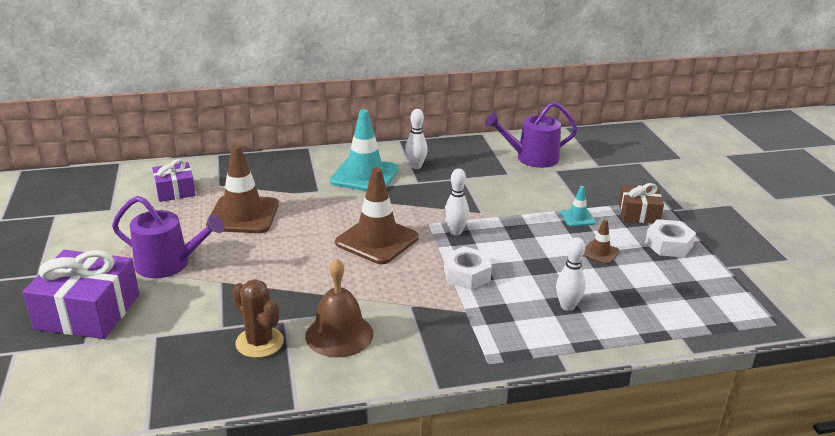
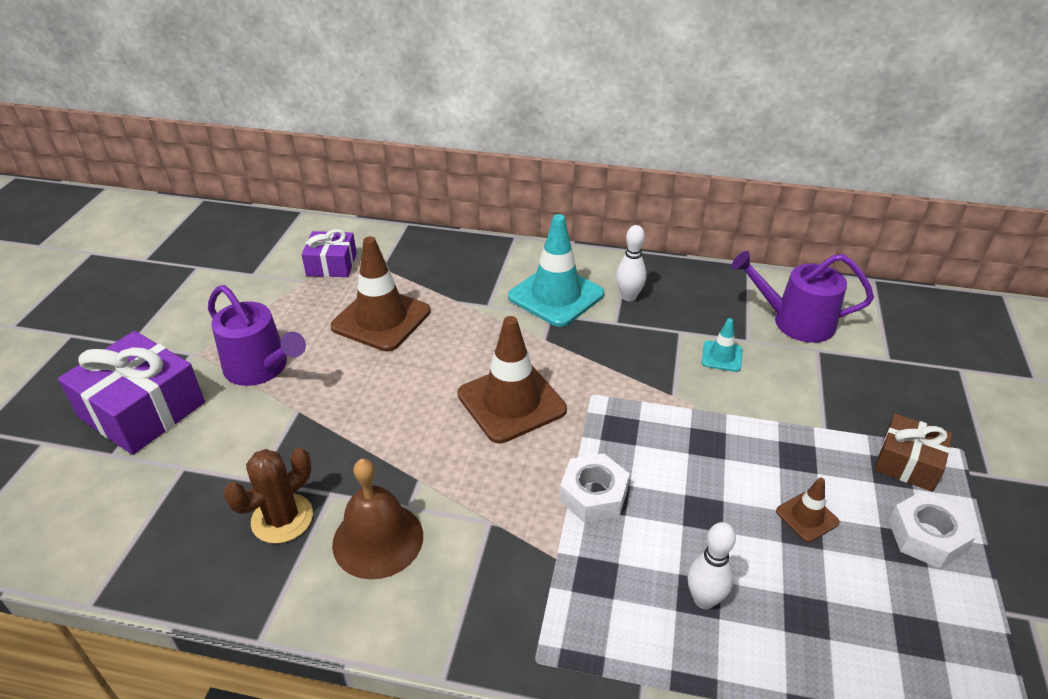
camera: 25 degrees right, 10 degrees up
brown cactus [233,279,284,358] -> brown cactus turned 60 degrees clockwise [224,448,313,544]
white bowling pin [444,169,469,235] -> none
turquoise traffic cone [560,186,596,227] -> turquoise traffic cone moved to [701,318,743,372]

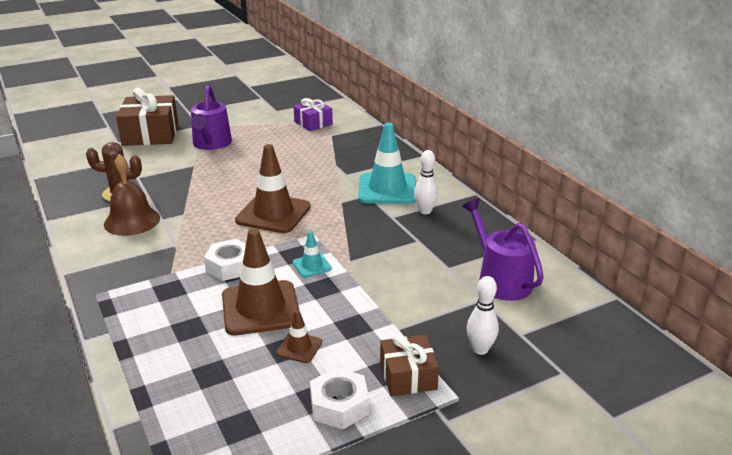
camera: 50 degrees right, 10 degrees down
purple gift [58,331,205,455] -> brown gift [116,88,178,146]
brown traffic cone [330,236,430,352] -> brown traffic cone moved to [222,229,299,335]
white bowling pin [688,522,736,609] -> white bowling pin moved to [467,276,499,355]
turquoise traffic cone [701,318,743,372] -> turquoise traffic cone moved to [293,231,332,278]

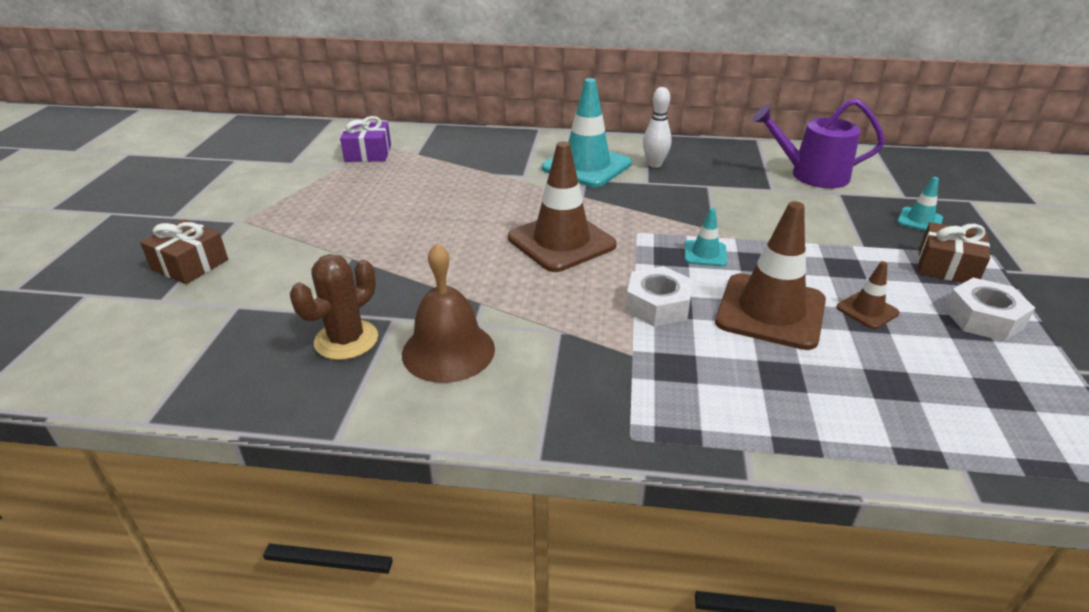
camera: 55 degrees left, 5 degrees up
brown gift [116,88,178,146] -> brown gift [140,220,228,284], size x0.59
purple watering can [191,85,232,150] -> none
white bowling pin [467,276,499,355] -> turquoise traffic cone [897,177,943,231]

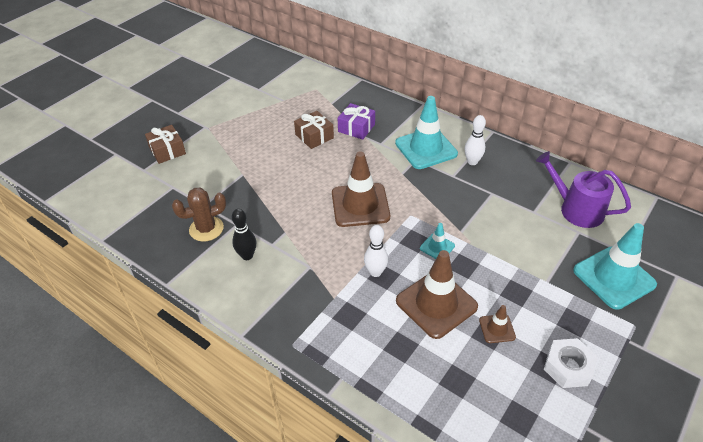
camera: 30 degrees right, 10 degrees up
purple gift [340,116,391,162] -> purple gift moved to [338,103,375,140]
brown bell [402,243,495,383] -> black bowling pin [232,209,256,260]
white nut [625,266,693,327] -> white bowling pin [364,225,388,277]
turquoise traffic cone [897,177,943,231] -> turquoise traffic cone [573,223,657,310], size x2.11
brown gift [918,222,990,283] -> brown gift moved to [294,111,334,149]

